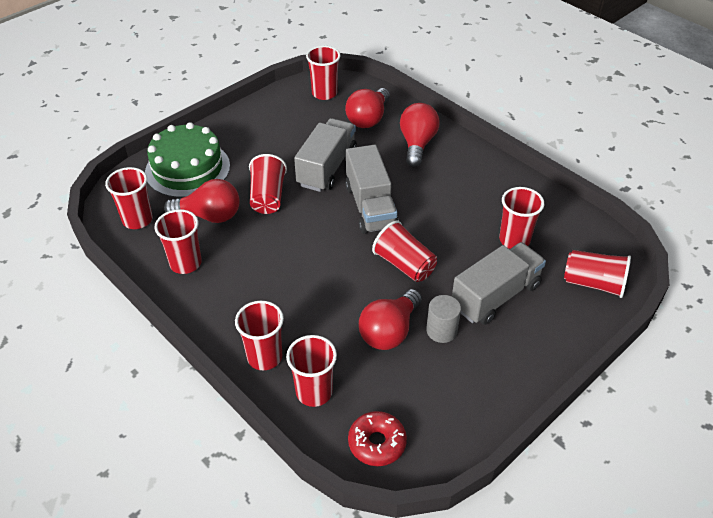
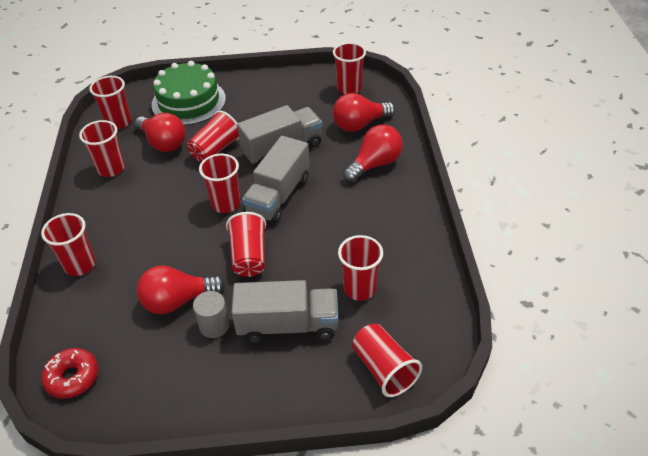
camera: 40 degrees right, 0 degrees up
red cup [286,335,337,407] -> red cup moved to [199,154,240,213]

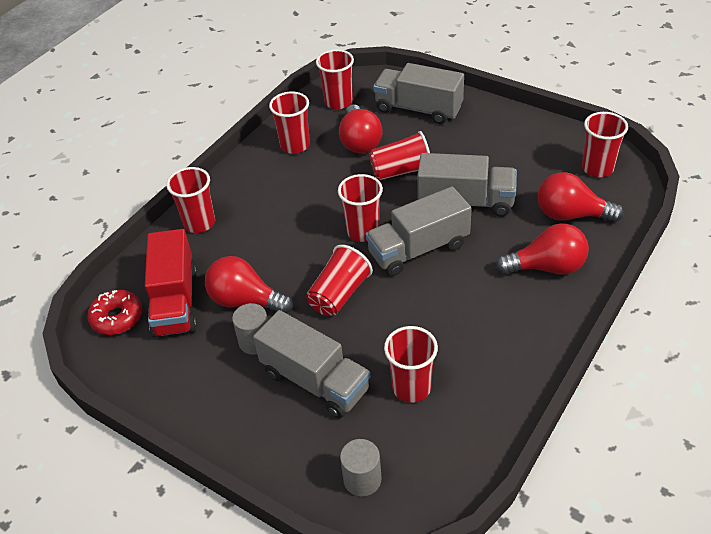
camera: 40 degrees right, 0 degrees up
green cake [152,61,226,125] -> grey truck [373,63,464,124]
red cup [352,324,422,397] -> grey cylinder [340,439,382,496]
none -> red truck [145,229,197,337]

